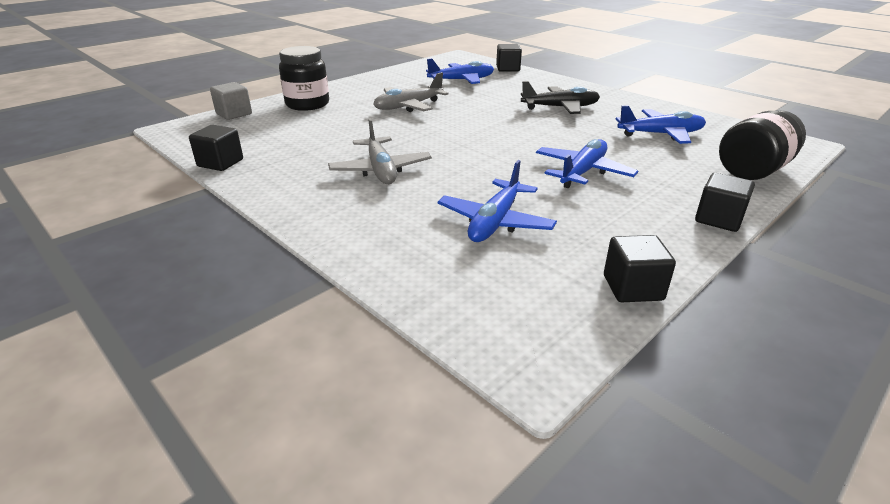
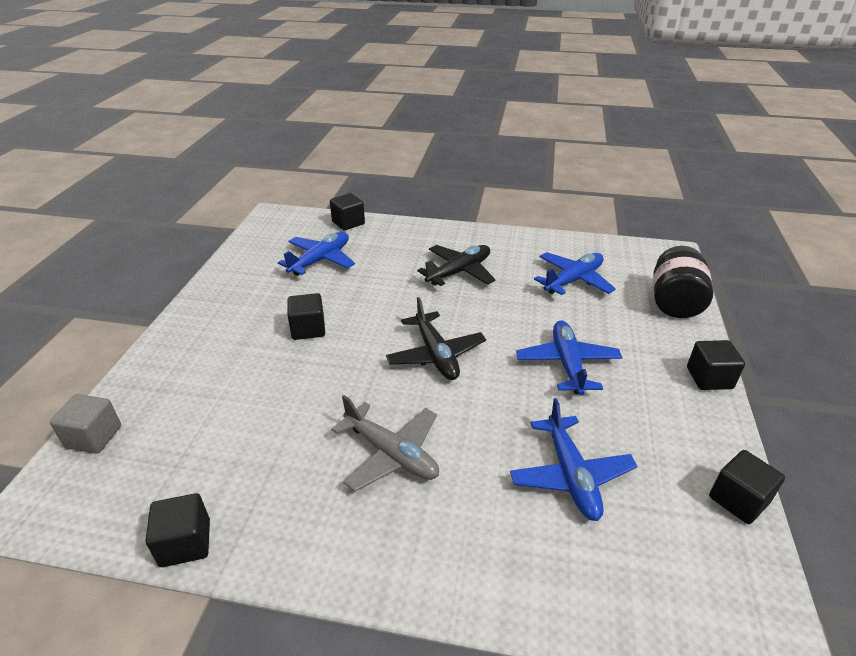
camera: 35 degrees left, 5 degrees up
black jar [279,46,329,111] -> none
grey plane [373,72,449,112] -> black cube [287,293,325,340]
none -> black plane [386,297,486,380]

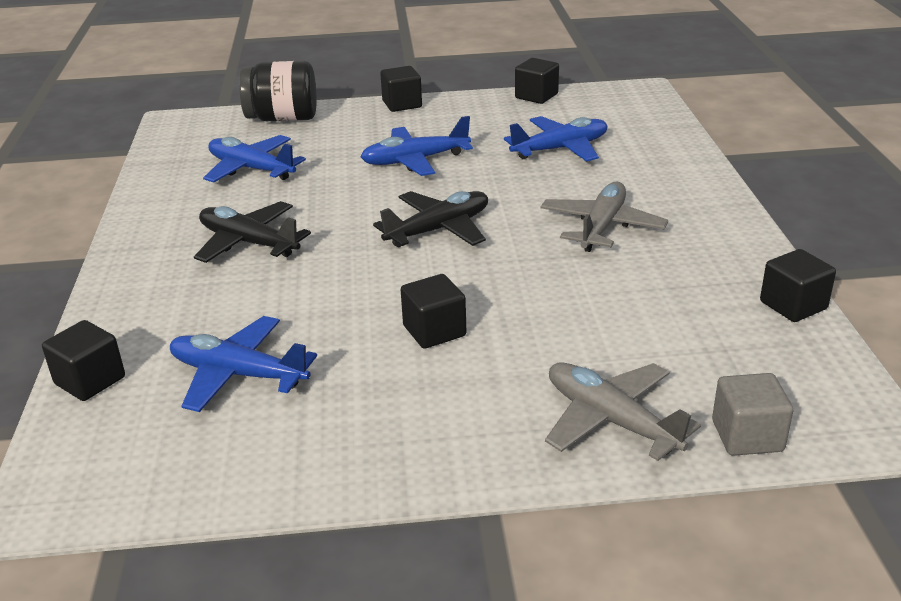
camera: 105 degrees left, 5 degrees down
none -> grey plane [545,362,701,461]

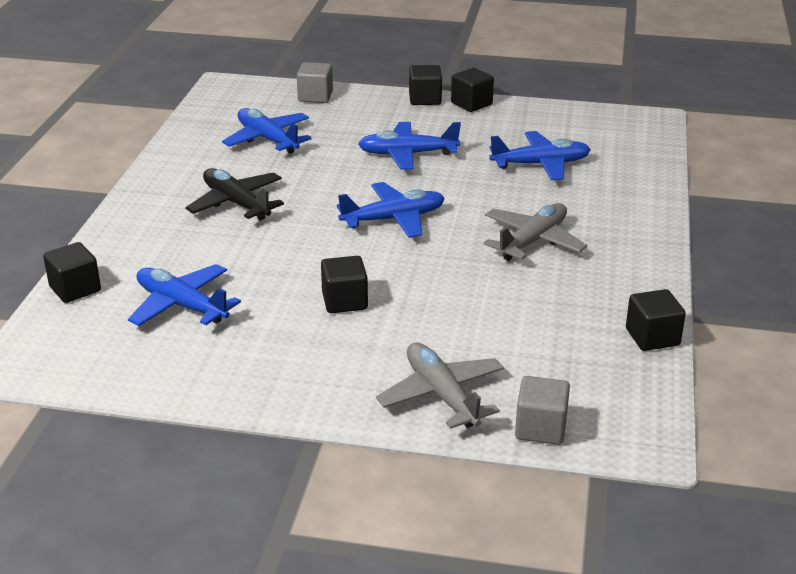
camera: 15 degrees right, 0 degrees up
black jar [239,61,316,121] -> grey cube [297,62,333,103]
black plane [373,191,488,247] -> blue plane [337,182,445,238]
black cube [515,58,559,104] -> black cube moved to [451,68,494,112]

